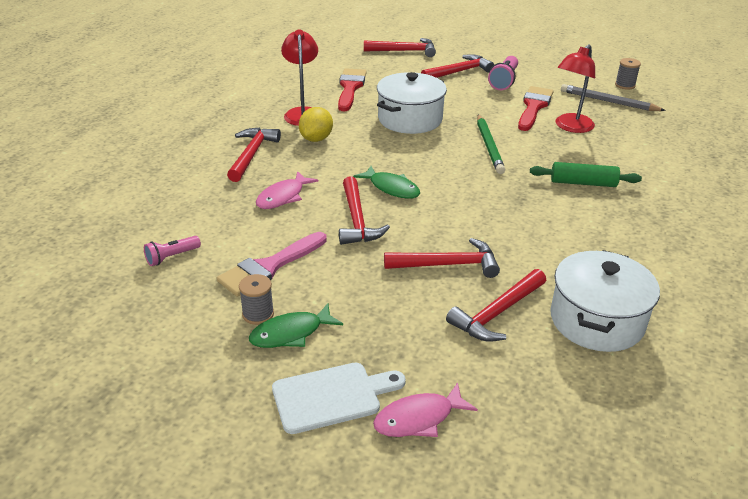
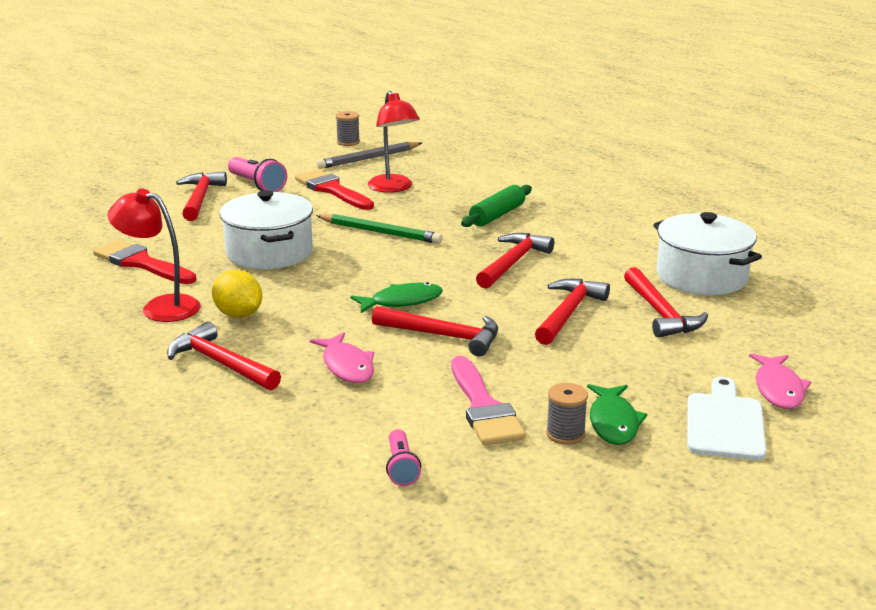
camera: 60 degrees left, 10 degrees down
red hammer [364,38,436,57] -> red hammer moved to [476,233,554,289]

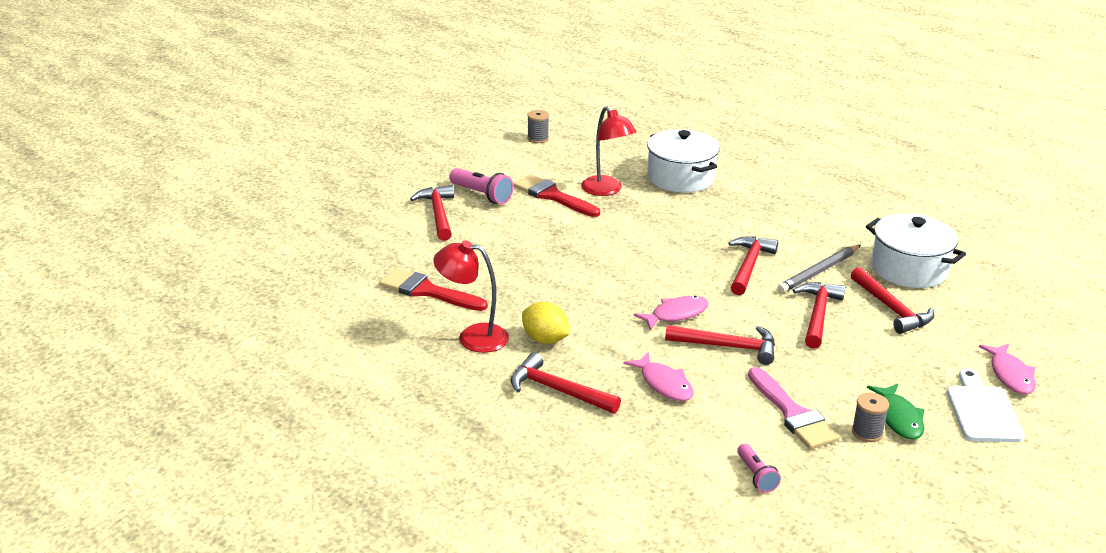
camera: 10 degrees left, 5 degrees up
white pot [220,190,313,269] -> white pot moved to [647,129,720,193]
grey pencil [316,142,422,169] -> grey pencil moved to [777,245,861,293]
green pencil [316,214,442,244] -> none
green fish [350,282,443,313] -> pink fish [634,296,709,330]
green rolling pin [461,185,532,227] -> none

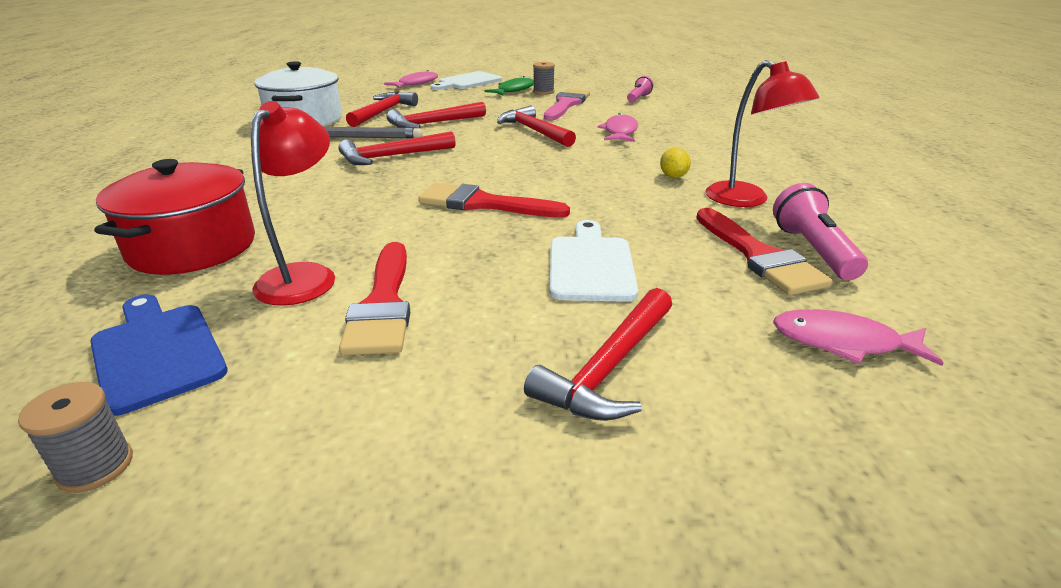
camera: 135 degrees left, 0 degrees up
pink flashlight [449,168,514,204] -> pink flashlight moved to [773,183,868,280]
red hammer [510,353,621,414] -> none
yellow lemon [522,302,570,344] -> yellow lemon [660,147,691,178], size x0.64
pink fish [634,296,709,330] -> pink fish moved to [773,309,943,366]
white pot [647,129,720,193] -> red pot [94,159,255,275]
none -> blue cutting board [90,294,228,416]
none -> red brush [418,183,570,218]
none -> white cutting board [550,220,638,302]

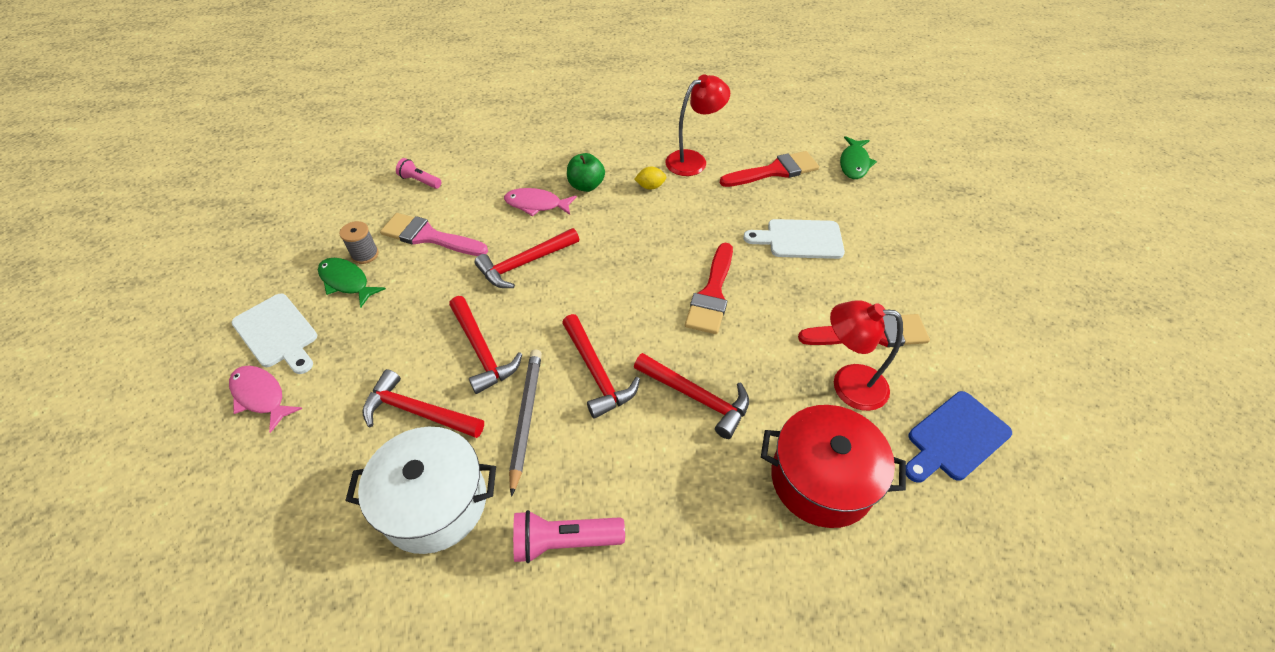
camera: 90 degrees left, 20 degrees up
grey spool [18,382,133,493] -> none
red hammer [524,288,672,421] -> red hammer moved to [634,353,749,439]
pink flashlight [773,183,868,280] -> pink flashlight moved to [513,510,625,563]
pink fish [773,309,943,366] -> green fish [840,136,877,179]
none -> green apple [567,153,605,192]

